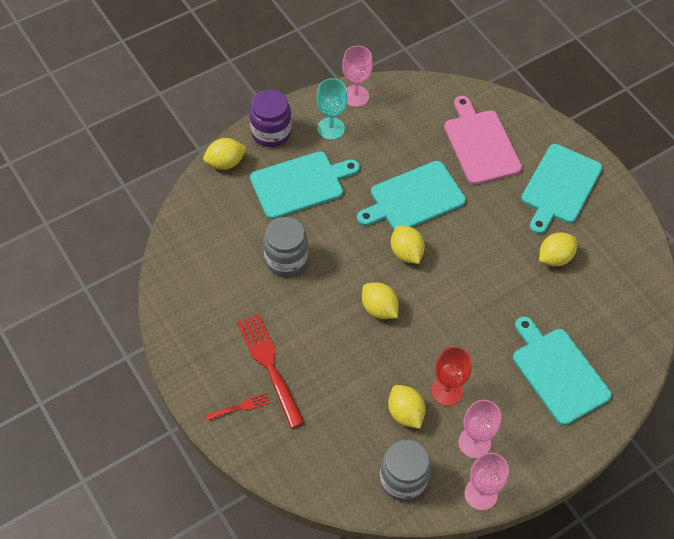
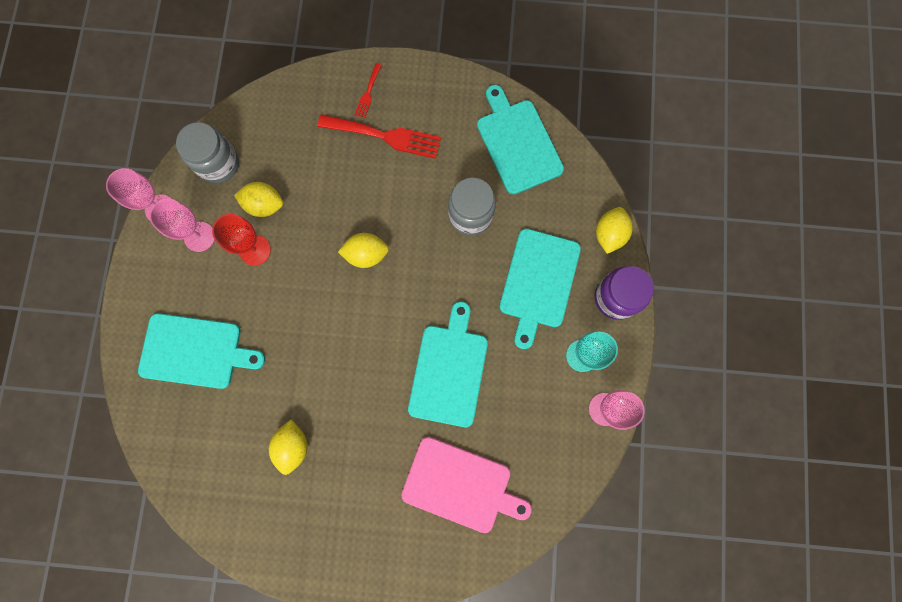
camera: 130 degrees right, 20 degrees up
yellow lemon [391,225,425,264] -> none
turquoise cutting board [521,144,603,234] -> turquoise cutting board moved to [477,85,564,194]

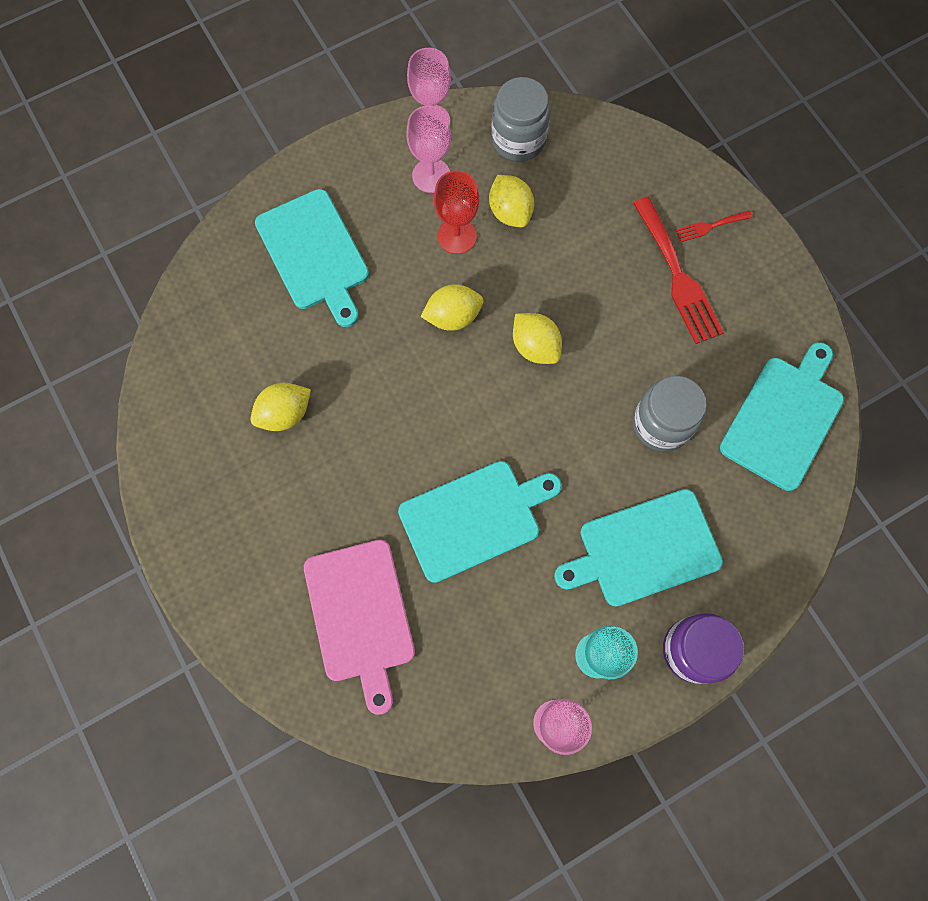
camera: 55 degrees right, 5 degrees down
yellow lemon [596,207,633,254] -> yellow lemon moved to [420,284,483,331]

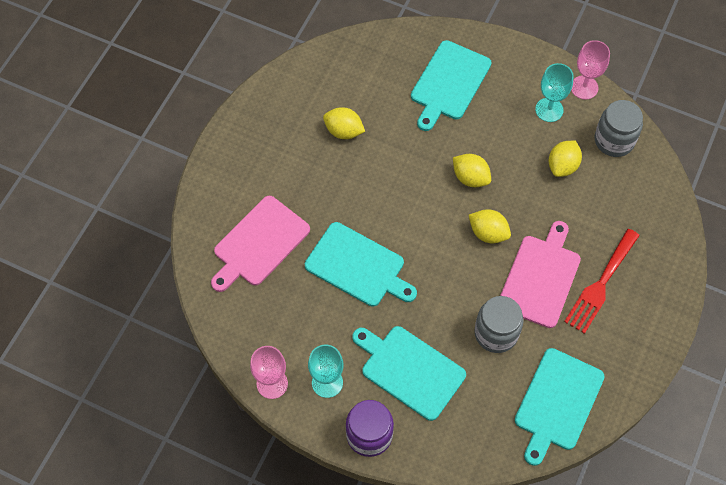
camera: 55 degrees right, 10 degrees down
pink goblet [406,106,451,193] -> turquoise goblet [535,63,574,122]
red goblet [434,171,479,254] -> none
yellow lemon [513,313,562,364] -> yellow lemon turned 75 degrees counterclockwise [469,209,511,243]
red fork [676,210,753,242] -> none
turquoise cutting board [720,342,844,491] -> turquoise cutting board turned 120 degrees clockwise [515,348,605,466]
none -> pink cutting board [500,221,581,328]

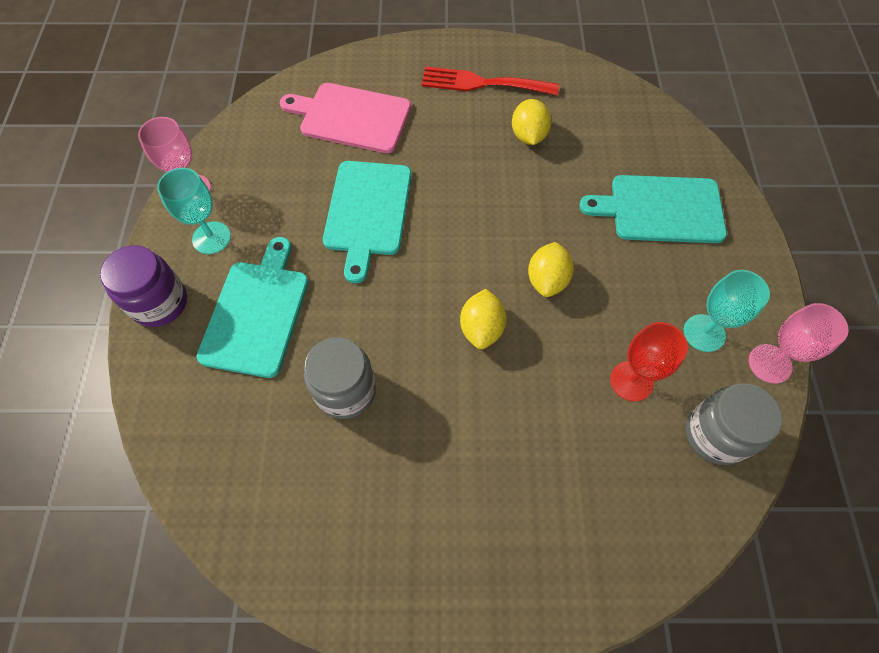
camera: 65 degrees right, 0 degrees up
pink cutting board [500,221,581,328] -> none
turquoise cutting board [515,348,605,466] -> none
yellow lemon [549,141,582,177] -> red goblet [610,322,688,402]
red fork [564,229,640,334] -> red fork moved to [421,66,559,95]

